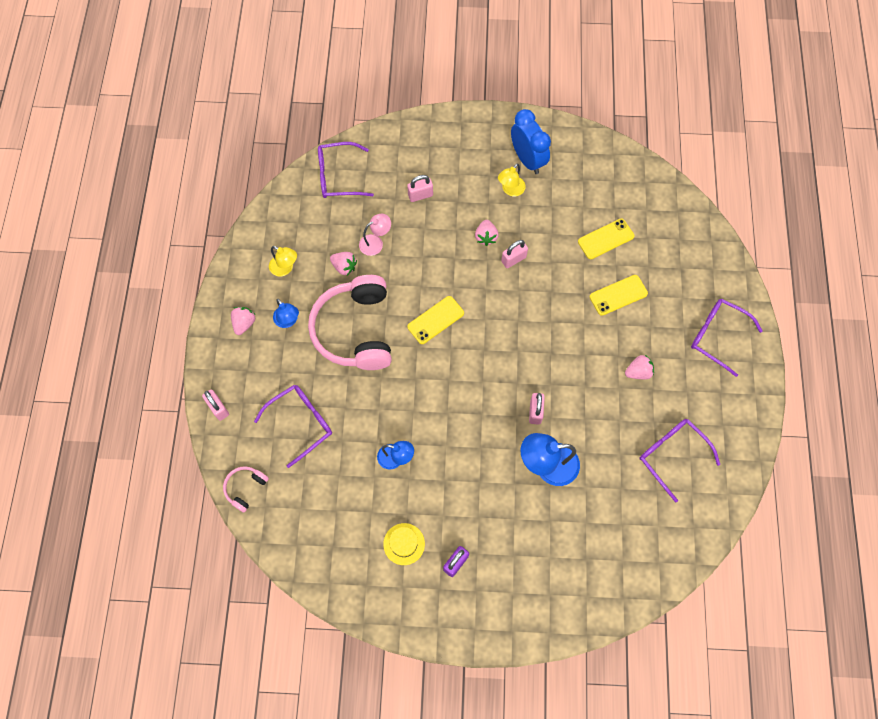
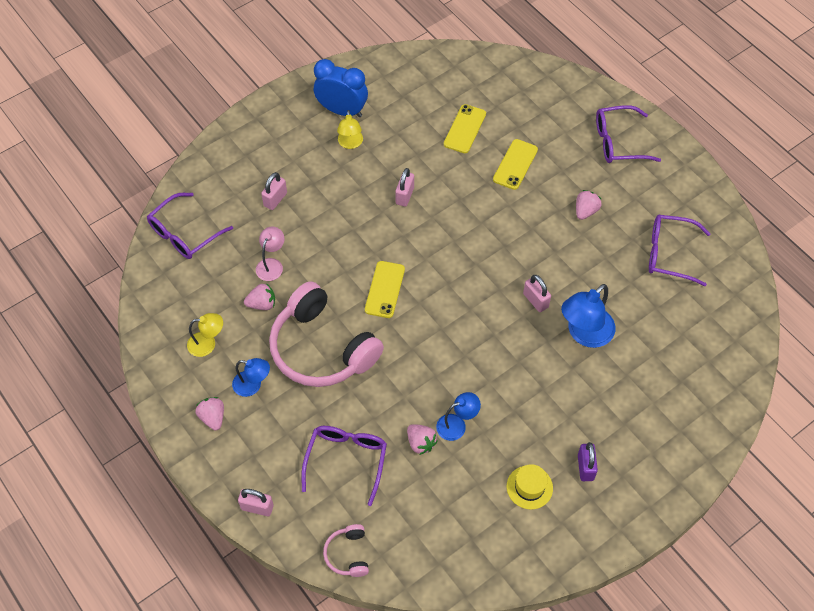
camera: 40 degrees left, 10 degrees down
pink strawberry [475,220,499,246] -> pink strawberry moved to [407,424,438,455]

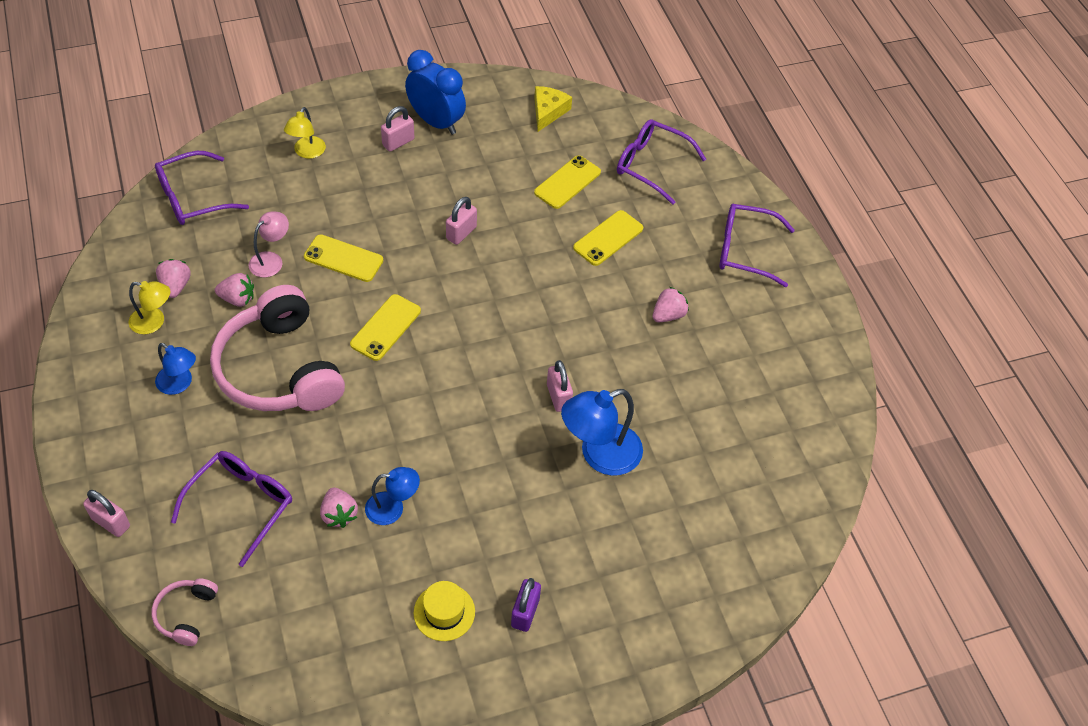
camera: 15 degrees right, 5 degrees down
pink strawberry [196,397,224,430] -> pink strawberry moved to [156,259,191,298]
pink padlock [261,172,287,210] -> pink padlock moved to [381,106,414,152]
yellow lamp [337,110,363,149] -> yellow lamp moved to [284,107,326,159]
purple glasses [649,215,711,286] -> purple glasses moved to [617,119,706,205]
none -> yellow phone [304,234,383,282]
none -> yellow cheese [534,86,572,132]

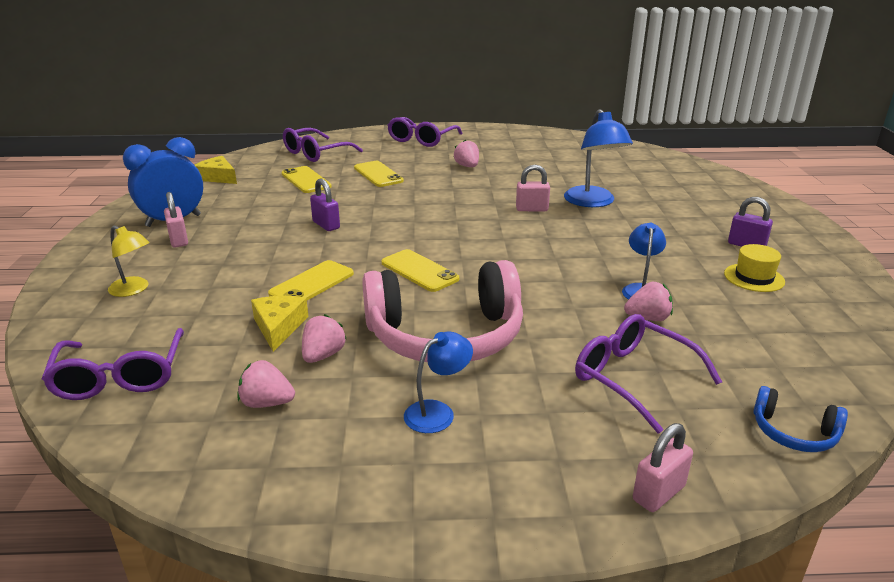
camera: 70 degrees left, 25 degrees down
yellow lamp [129,281,171,334] -> none
pink headphones [152,578,218,646] -> blue headphones [753,386,848,452]
pink lamp [249,212,289,277] -> yellow cheese [251,296,309,352]
pink padlock [446,197,477,245] -> purple padlock [310,178,340,231]

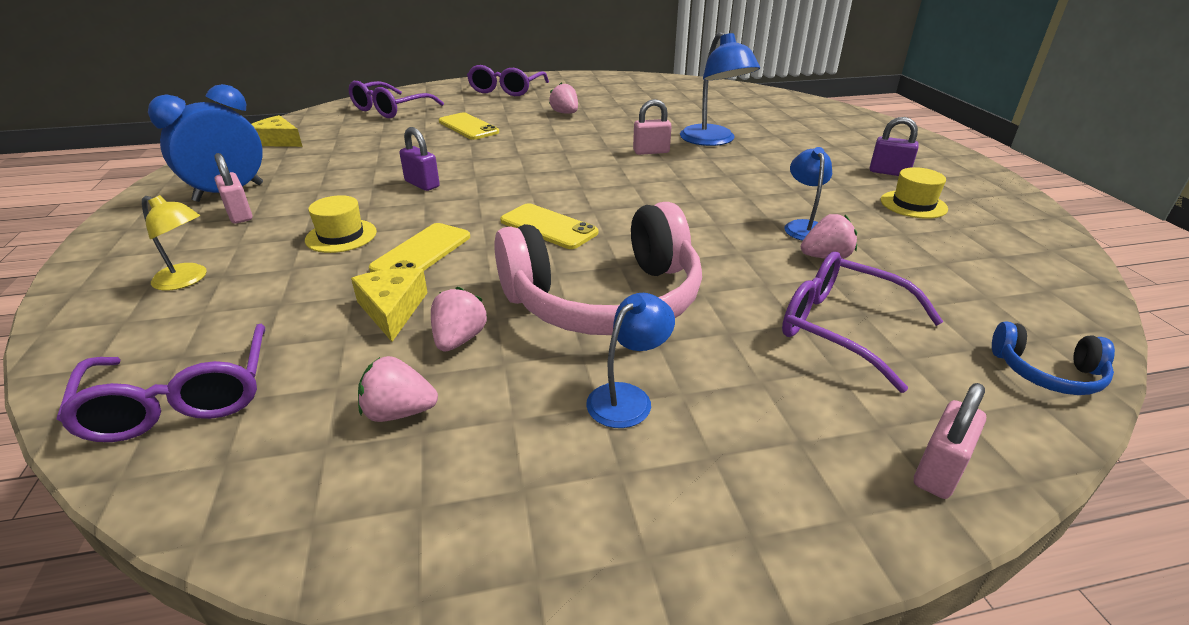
camera: 10 degrees left, 5 degrees up
yellow phone [281,166,332,193] -> none
none -> yellow hat [305,195,377,253]

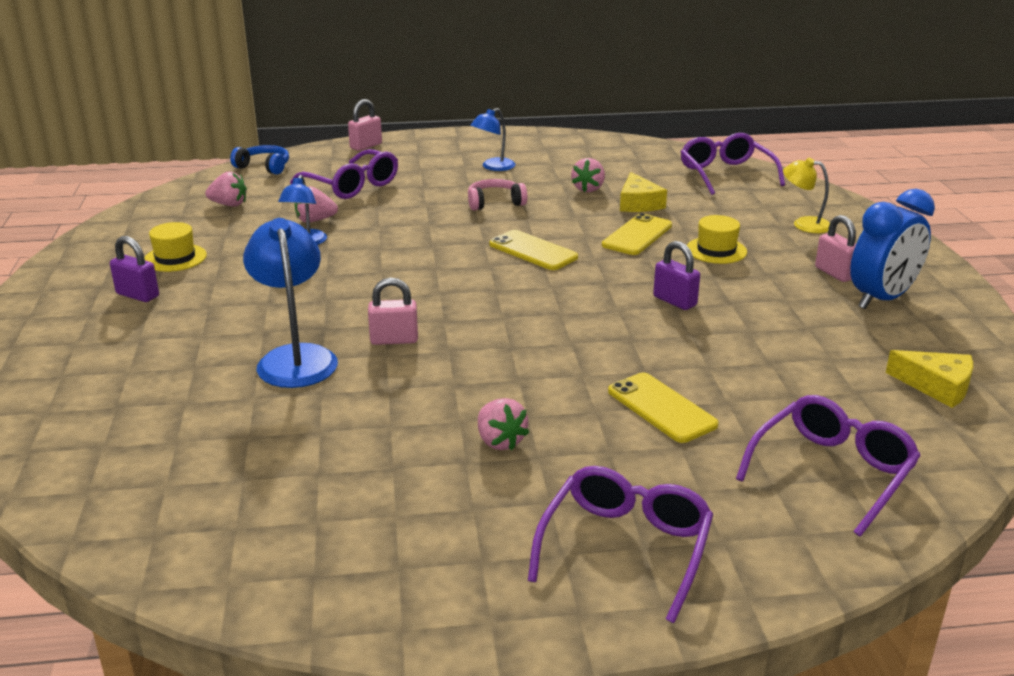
camera: 175 degrees left, 5 degrees down
pink strawberry [358,356,438,422] -> pink strawberry moved to [205,171,247,207]
pink headphones [494,202,702,335] -> pink headphones [468,179,528,211], size x0.43

